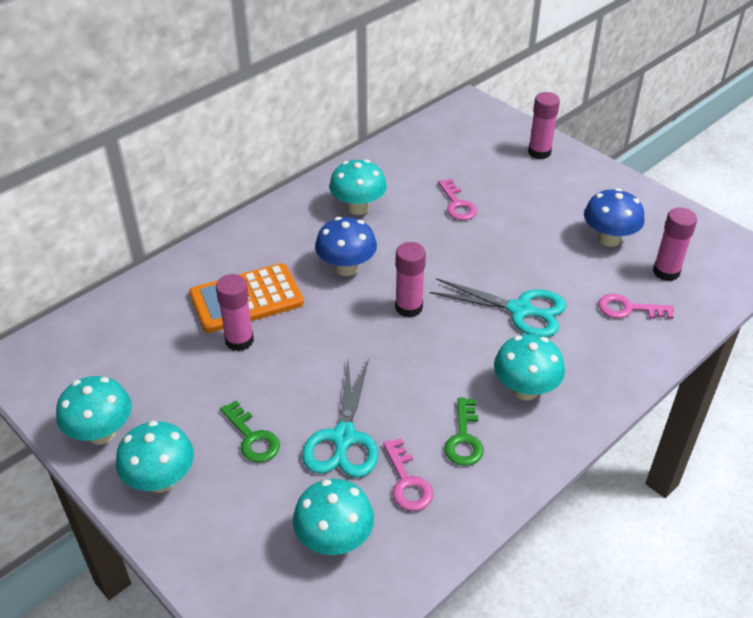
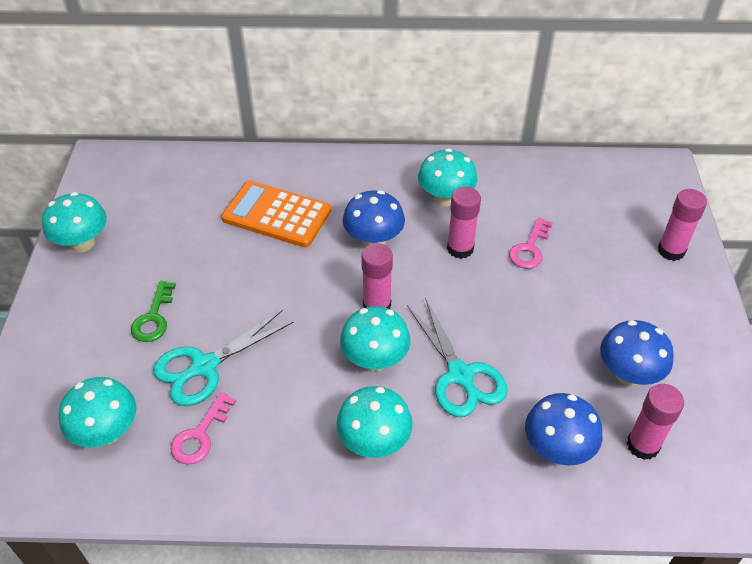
camera: 45 degrees right, 5 degrees up
turquoise mushroom [116,421,194,493] -> turquoise mushroom moved to [340,306,411,371]
pink glue stick [216,274,254,351] -> pink glue stick moved to [447,187,481,259]
green key [444,397,484,466] -> none
pink key [598,294,674,319] -> blue mushroom [525,393,602,466]

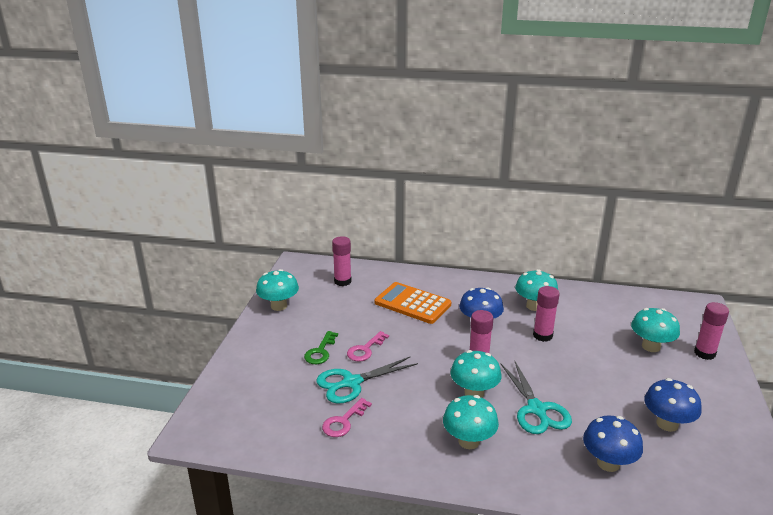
camera: 10 degrees right, 20 degrees down
turquoise mushroom [59,377,137,448] -> turquoise mushroom moved to [631,308,680,352]
pink key [509,218,552,269] -> pink key moved to [347,331,389,361]
pink glue stick [627,384,684,460] -> pink glue stick moved to [332,236,352,286]

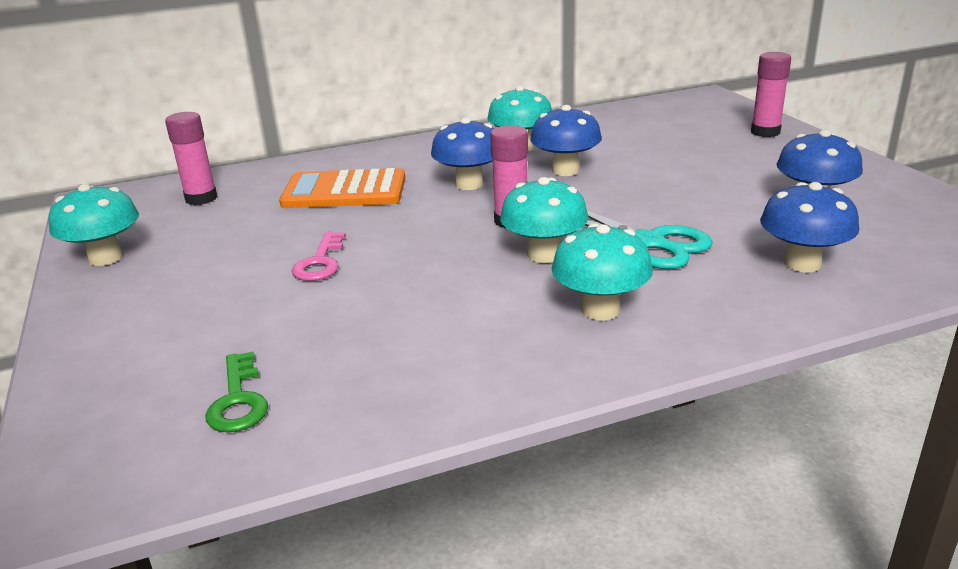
camera: 30 degrees left, 0 degrees up
green key [304,331,338,364] -> green key moved to [206,351,268,432]
turquoise scissors [316,356,418,404] -> none
pink key [322,398,372,437] -> none
pink glue stick [533,286,559,342] -> blue mushroom [530,105,602,176]
turquoise mushroom [631,308,680,352] -> none

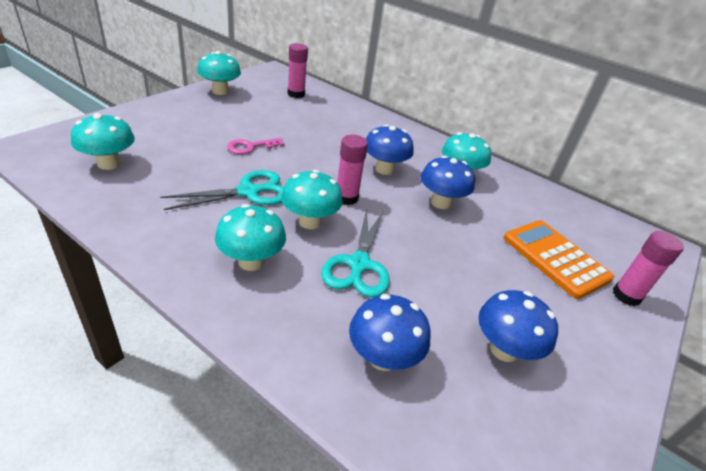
camera: 50 degrees right, 10 degrees up
green key [206,351,268,432] -> turquoise mushroom [71,113,135,170]
orange calculator [279,168,405,208] -> orange calculator moved to [504,220,614,299]
none -> turquoise scissors [160,170,284,210]

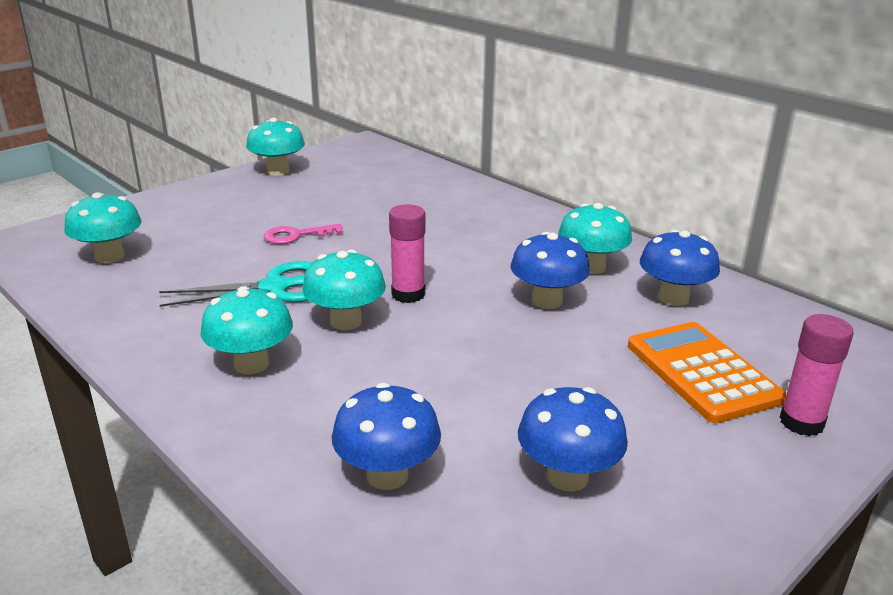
camera: 15 degrees right, 10 degrees down
pink glue stick [288,43,308,98] -> none
turquoise scissors [321,208,390,297] -> none
blue mushroom [366,125,414,175] -> blue mushroom moved to [640,229,720,306]

